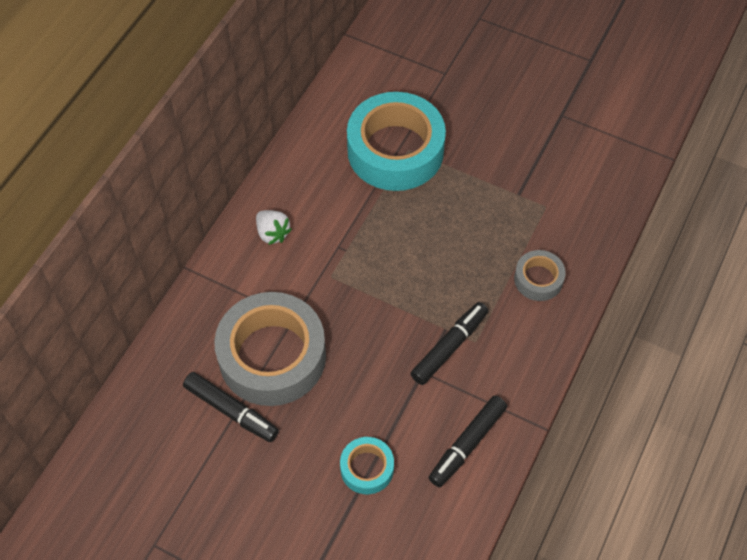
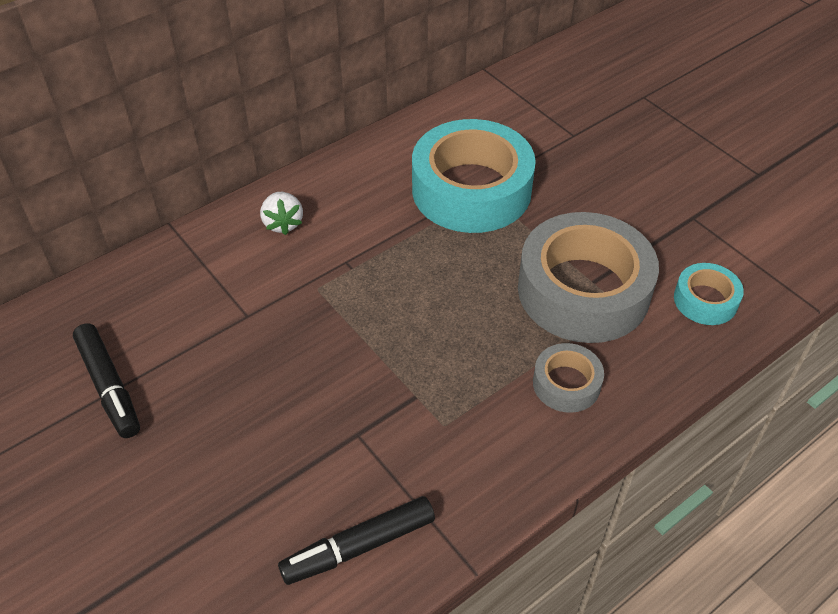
camera: 25 degrees right, 10 degrees down
grey tape [214,292,326,406] -> grey tape moved to [518,212,659,343]
turquoise tape [340,437,394,494] -> turquoise tape moved to [674,263,744,325]
black marker [410,302,488,385] -> none

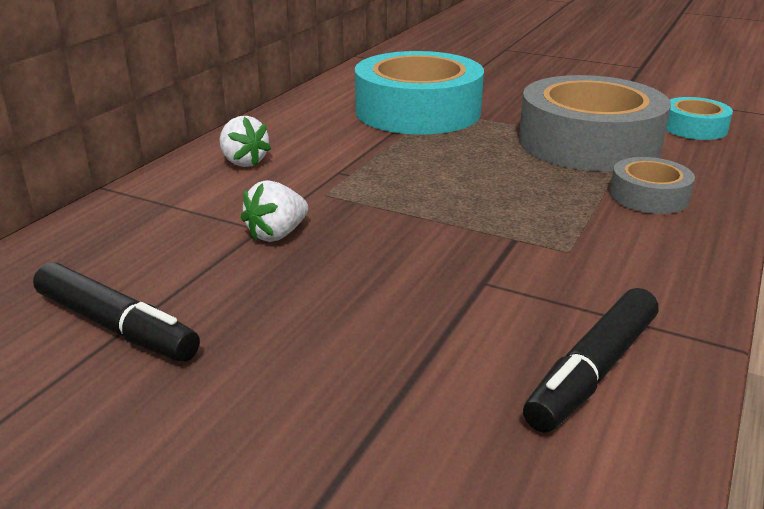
camera: 25 degrees left, 20 degrees down
none -> white strawberry [241,180,308,242]

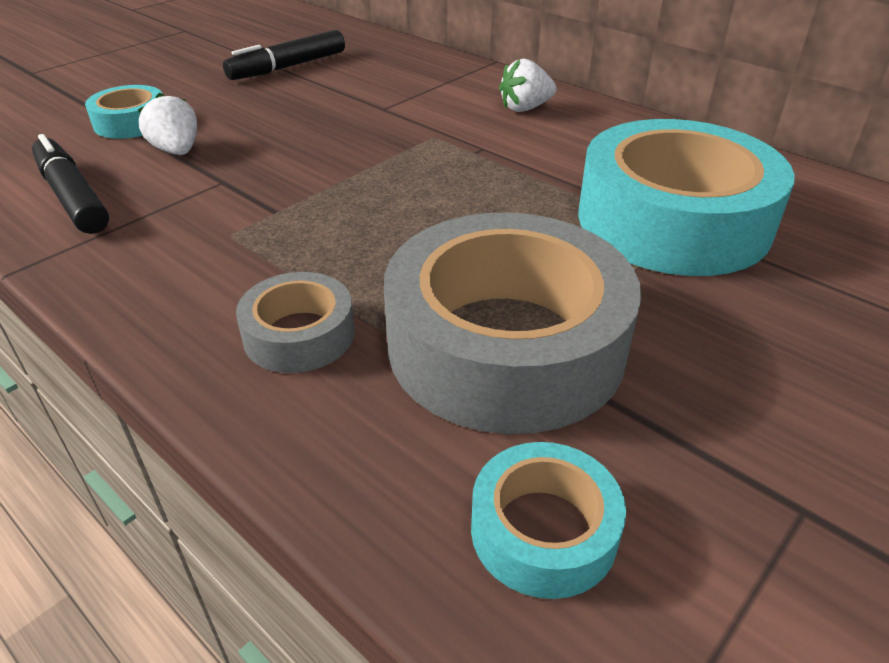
camera: 105 degrees right, 10 degrees up
white strawberry [241,180,308,242] -> white strawberry moved to [138,93,197,155]
none -> turquoise tape [85,85,163,139]

